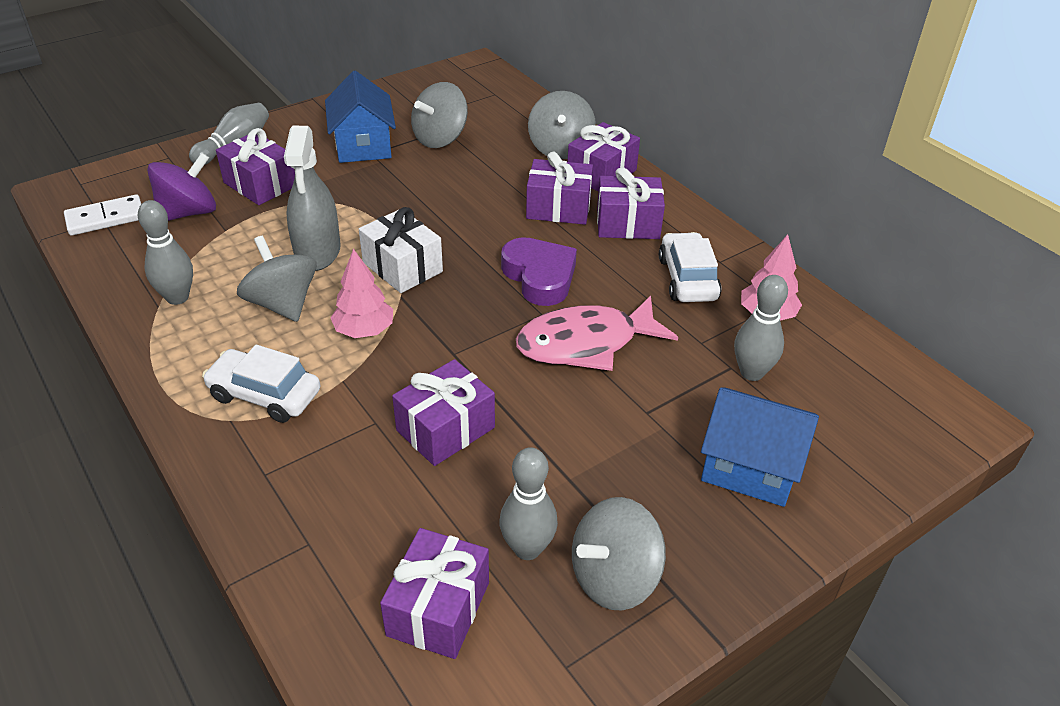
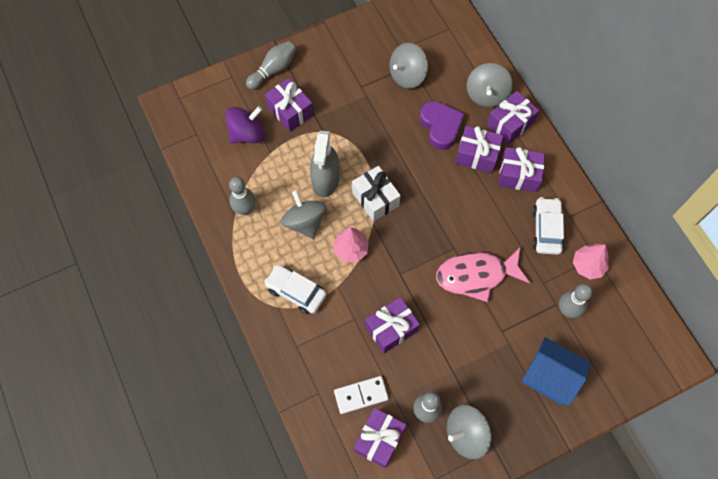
camera: 10 degrees right, 25 degrees up
white domino [64,195,141,236] -> white domino moved to [334,376,389,414]
blue house [325,71,396,163] -> none
purple heart [501,237,577,306] -> purple heart moved to [420,101,464,150]

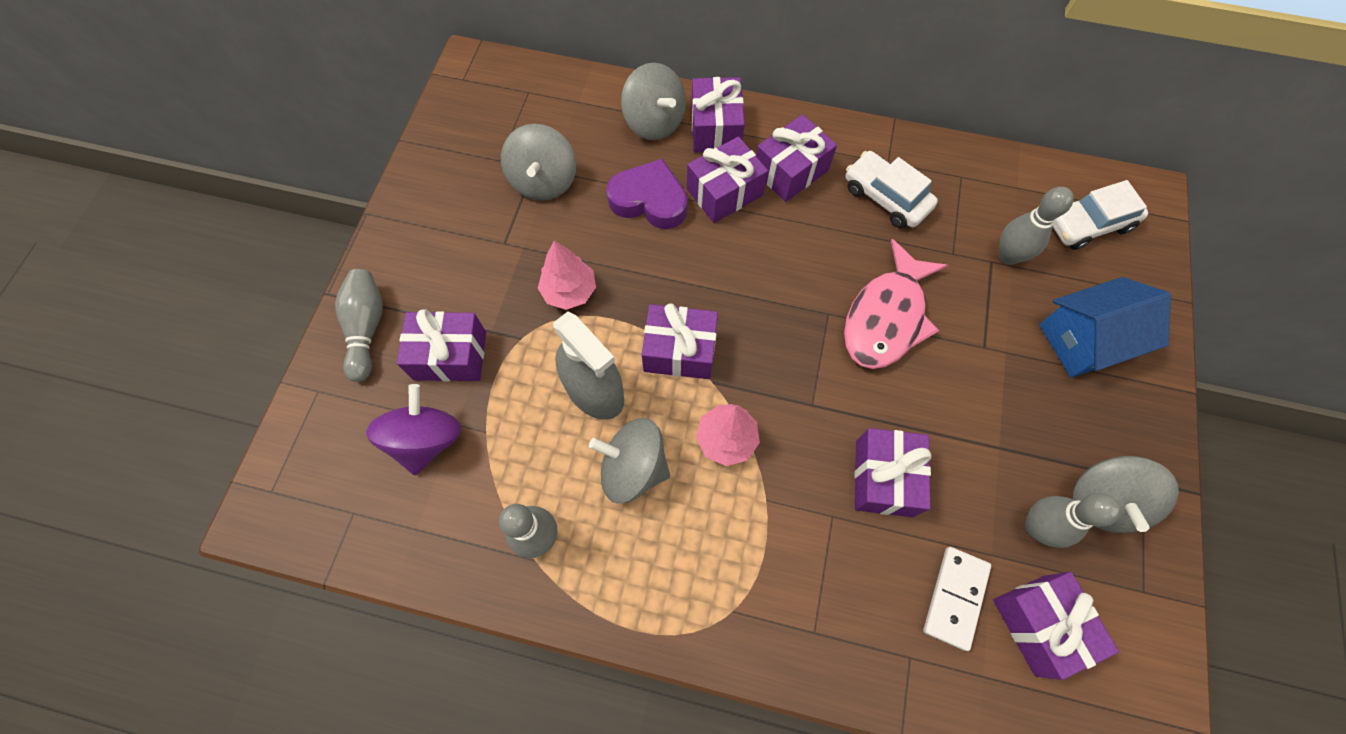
camera: 50 degrees left, 0 degrees up
white car [264,265,327,314] -> white car moved to [1053,180,1148,250]
white gift [352,166,401,222] -> purple gift [642,303,718,379]
pink tree [573,244,609,279] -> pink tree moved to [538,241,596,310]

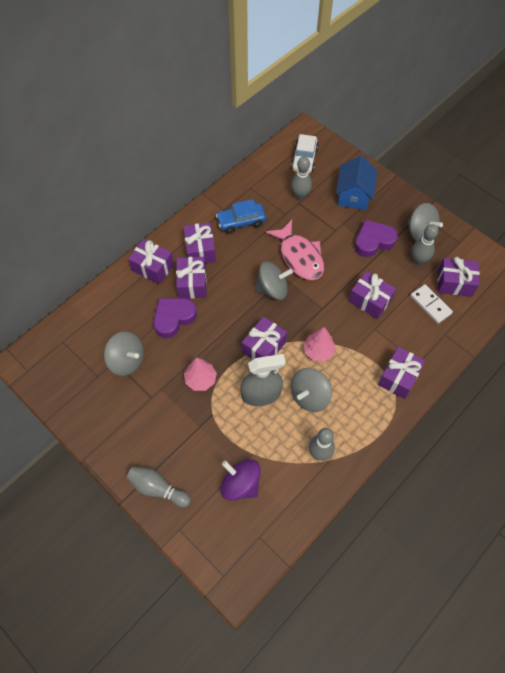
camera: 60 degrees left, 5 degrees down
purple gift [397,309,486,381] -> purple gift moved to [378,347,425,399]
grey spinning top [621,63,686,140] -> grey spinning top moved to [255,261,293,300]
white car [846,151,938,228] -> blue car [216,199,266,234]
none -> purple heart [354,220,398,257]

